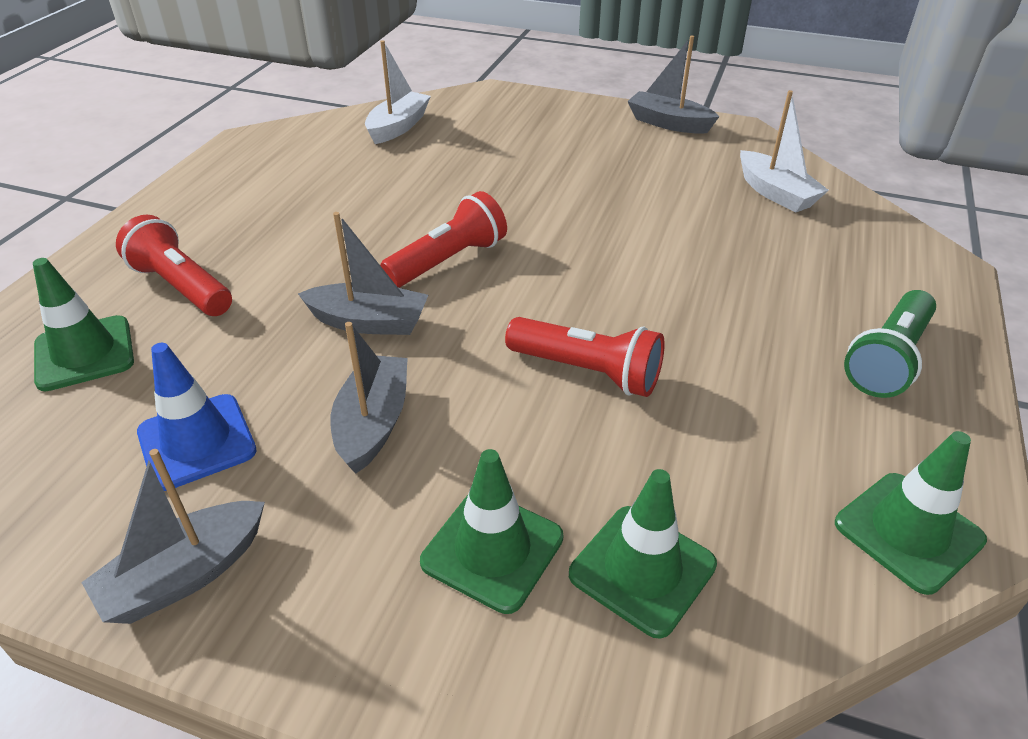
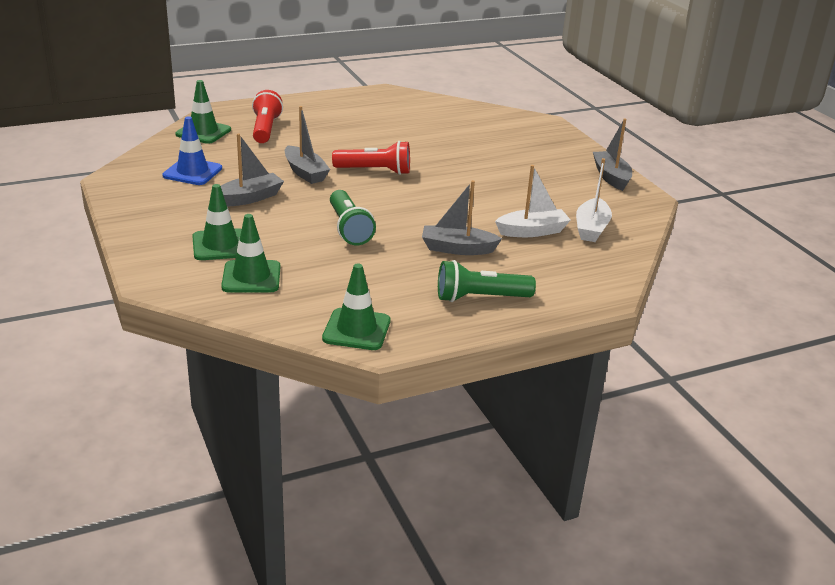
camera: 45 degrees right, 10 degrees down
grey boat [81,449,265,624] -> grey boat moved to [422,180,502,255]
white boat [365,40,431,144] -> white boat moved to [495,165,571,237]
red flashlight [505,317,665,397] -> green flashlight [330,190,376,245]

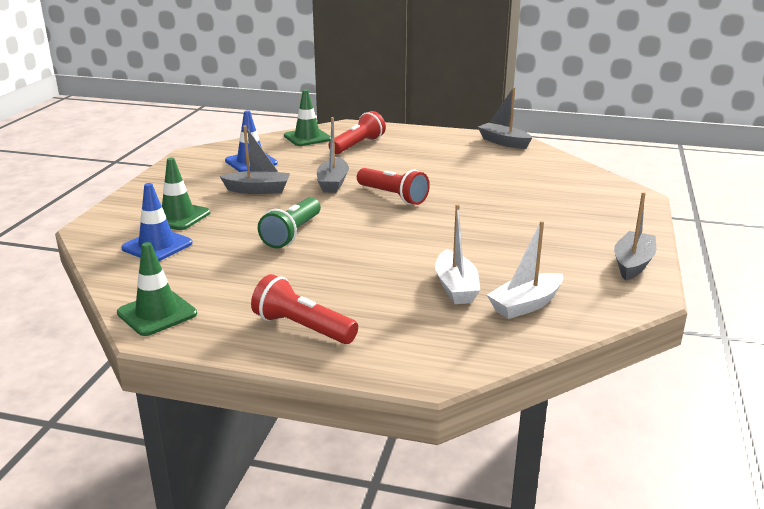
camera: 40 degrees right, 5 degrees down
green traffic cone [221,214,280,293] -> blue traffic cone [121,183,193,261]
grey boat [422,180,502,255] -> grey boat moved to [478,87,532,149]
green flashlight [438,260,536,302] -> red flashlight [251,274,358,344]
white boat [495,165,571,237] -> white boat turned 60 degrees clockwise [435,204,480,304]

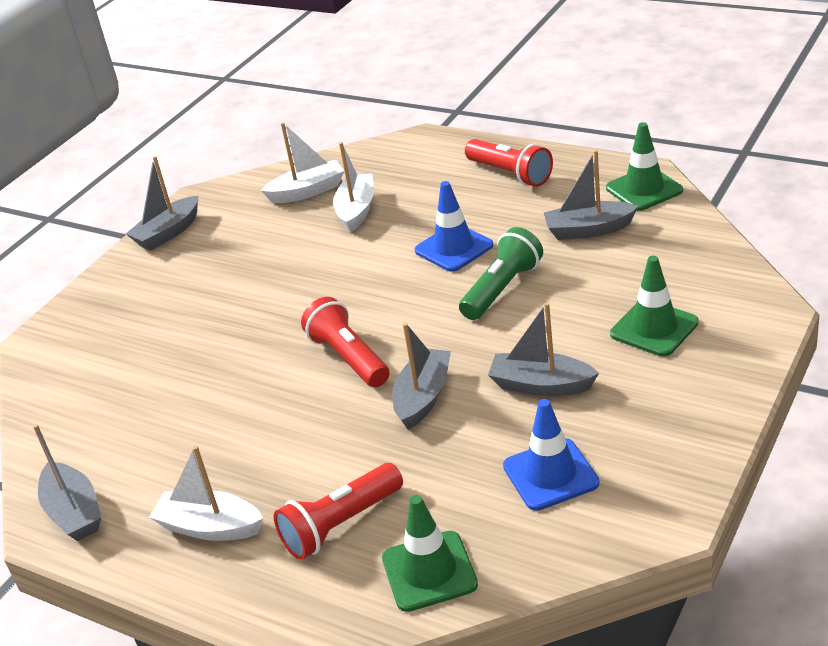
camera: 160 degrees left, 10 degrees up
blue traffic cone [121,183,193,261] -> blue traffic cone moved to [415,181,493,272]
none -> white boat [149,446,263,541]
none -> grey boat [544,150,638,240]

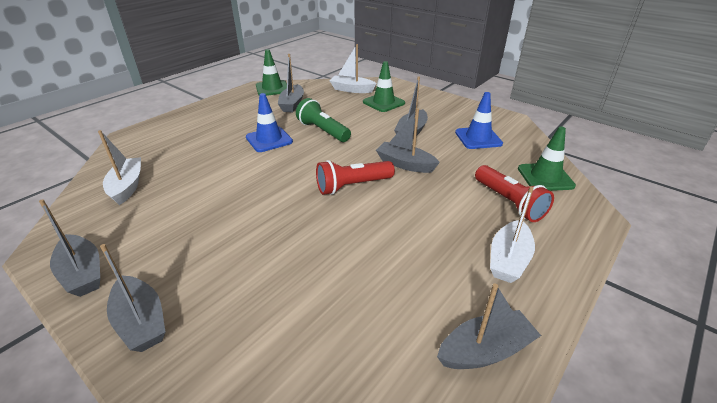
camera: 85 degrees left, 0 degrees up
white boat [333,142,374,232] -> white boat moved to [329,44,377,93]
red flashlight [465,139,553,187] -> none
none -> grey boat [100,244,166,352]

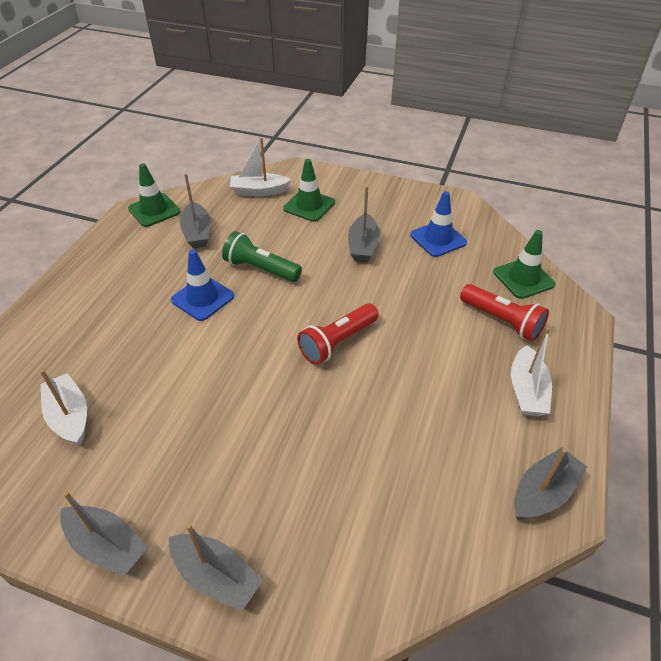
camera: 20 degrees left, 10 degrees up
grey boat [376,108,440,173] -> none

